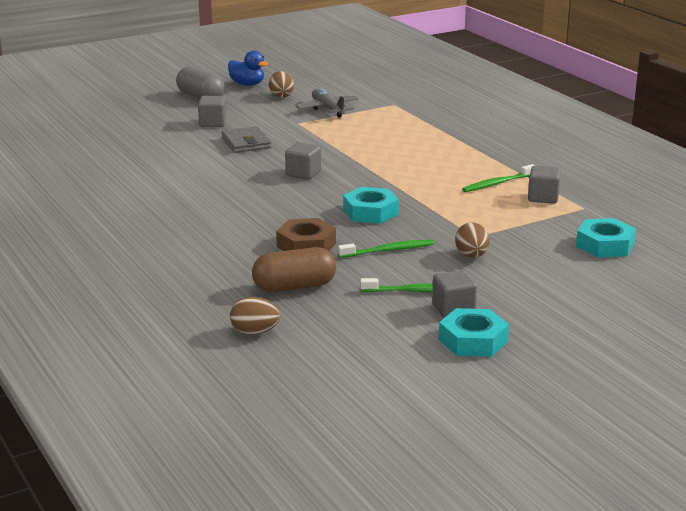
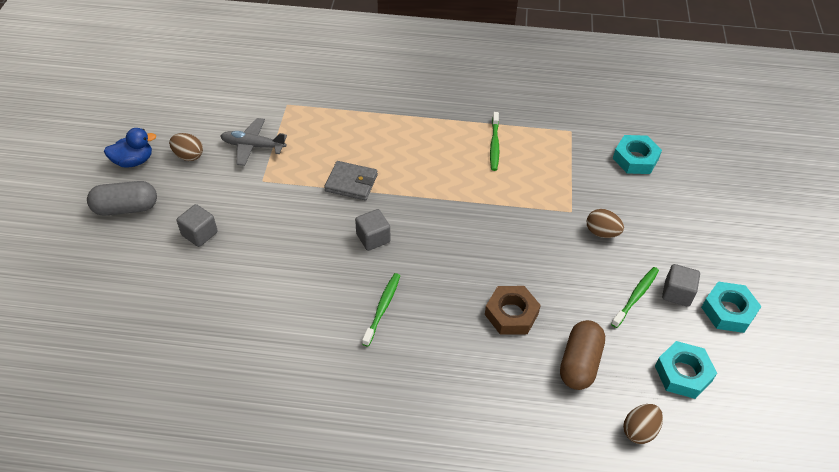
camera: 55 degrees left, 25 degrees up
grey wallet [222,126,271,153] -> grey wallet moved to [324,161,378,200]
green toothbrush [338,239,434,258] -> green toothbrush moved to [362,273,400,347]
turquoise nut [343,187,399,224] -> turquoise nut moved to [655,341,717,399]
grey cube [528,166,561,204] -> none

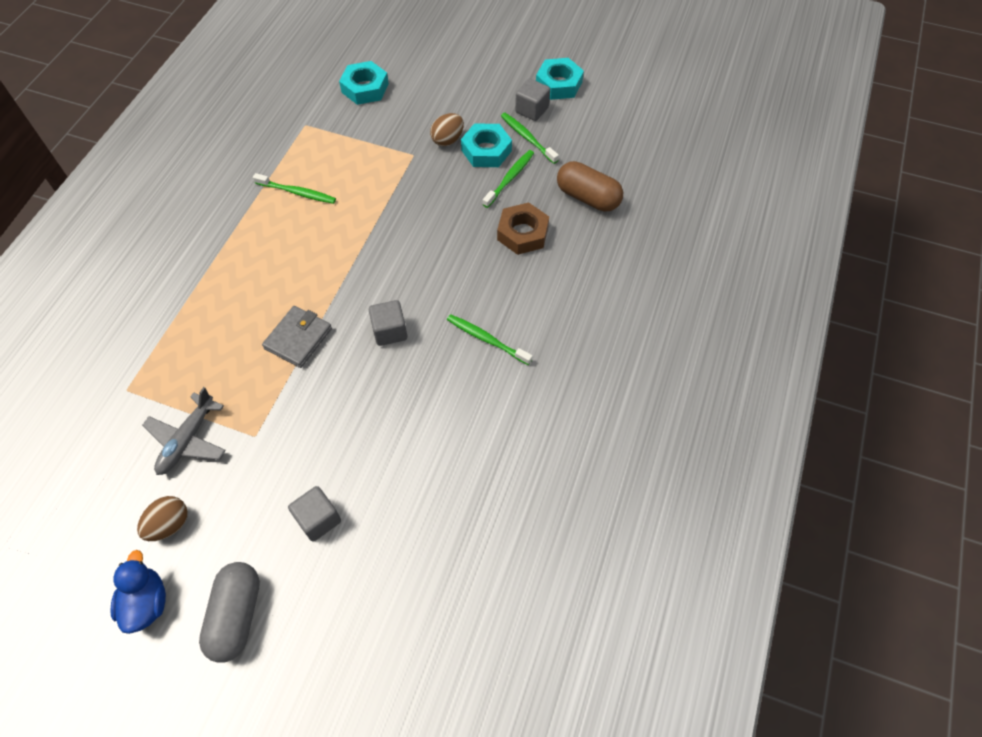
camera: 75 degrees left, 10 degrees up
brown egg [623,404,663,444] -> none
turquoise nut [655,341,717,399] -> turquoise nut moved to [461,123,512,167]
none -> green toothbrush [483,150,534,208]

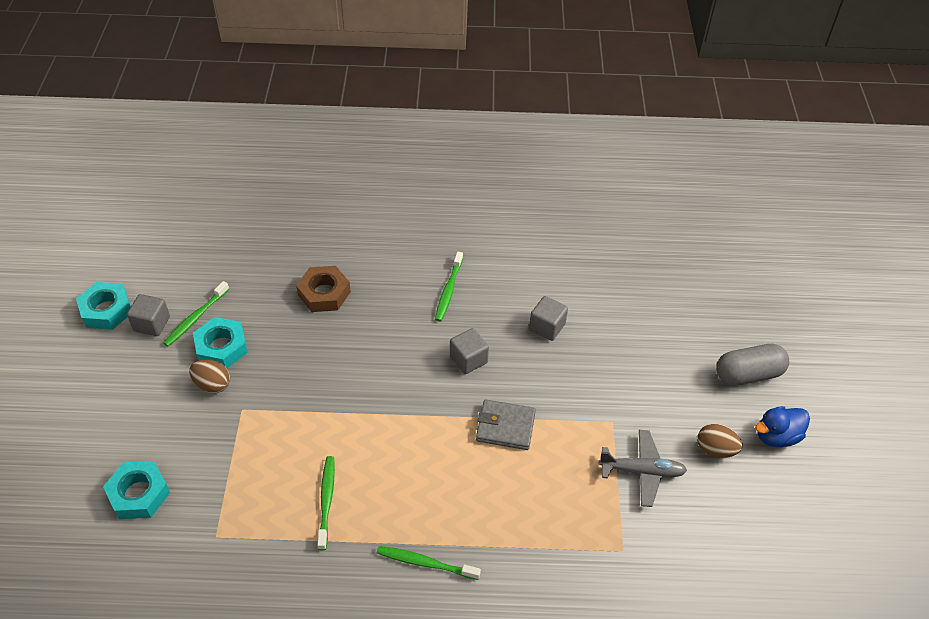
camera: 110 degrees left, 10 degrees down
grey cube [288,486,341,542] -> grey cube moved to [529,296,568,341]
green toothbrush [483,150,534,208] -> green toothbrush moved to [376,546,481,580]
brown capsule [557,161,623,211] -> none

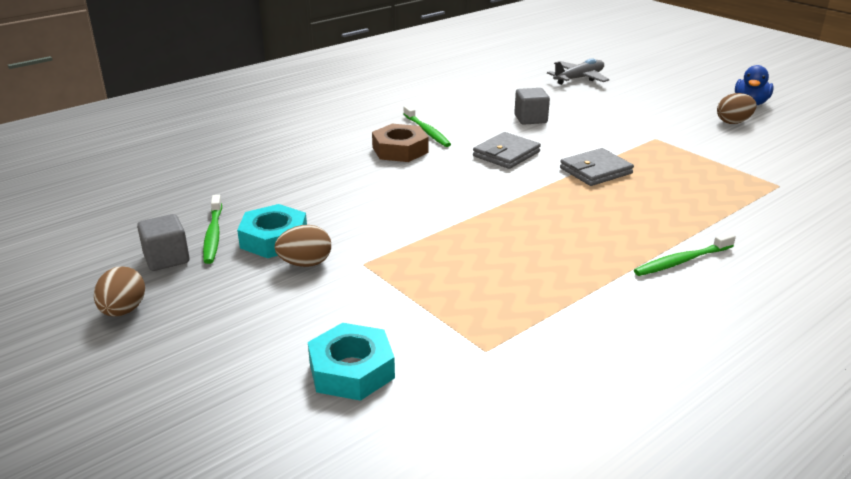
camera: 40 degrees left, 20 degrees down
turquoise nut [76,282,131,330] -> none
brown nut [296,266,351,312] -> brown nut moved to [372,124,429,162]
green toothbrush [317,456,335,550] -> none
grey cube [450,328,489,374] -> grey wallet [473,132,541,169]
grey plane [598,430,687,507] -> grey plane moved to [547,59,609,85]
grey capsule [716,344,789,386] -> none
none -> brown egg [94,266,145,316]

